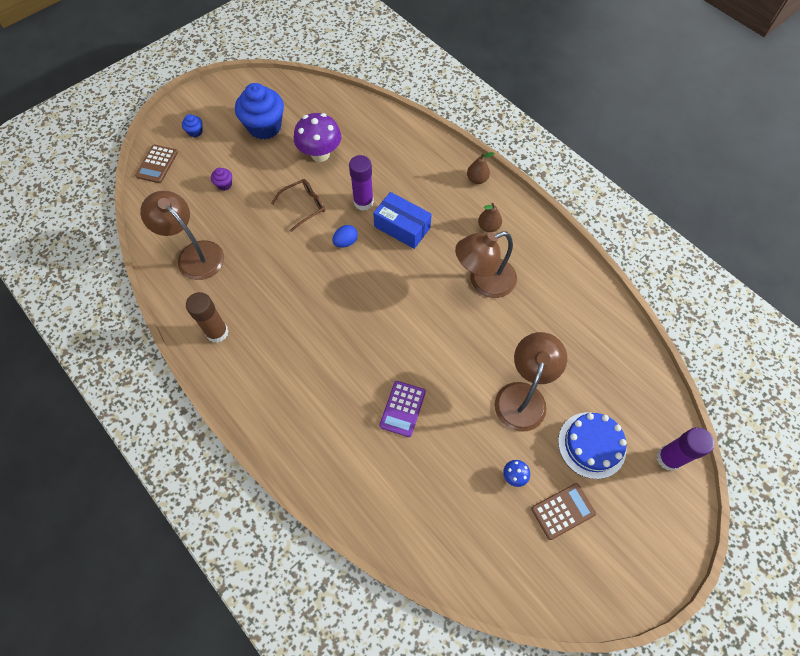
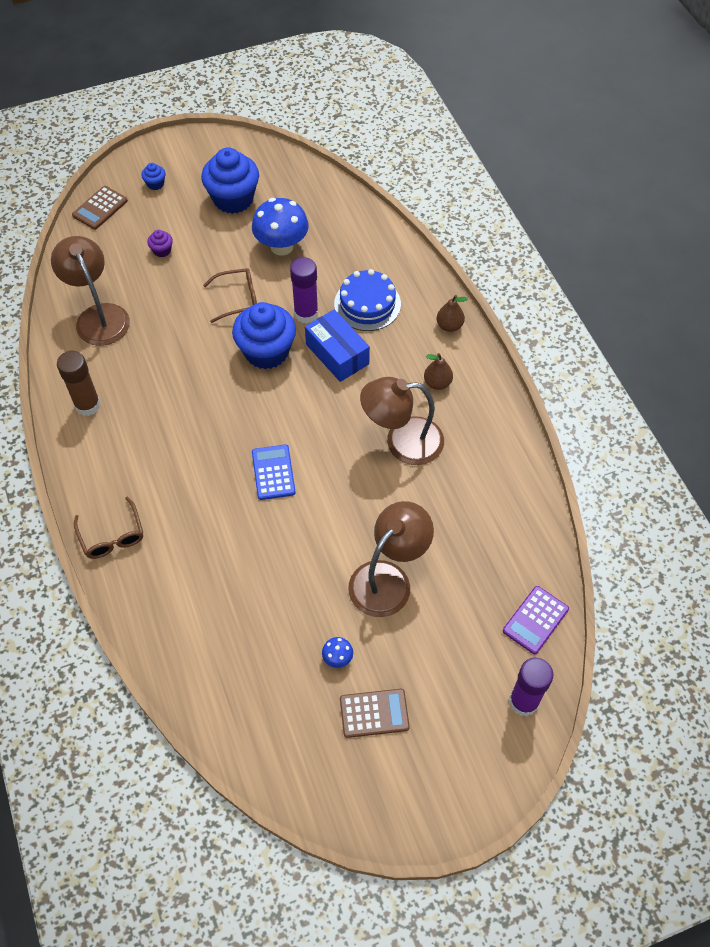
camera: 20 degrees right, 5 degrees down
purple mushroom [294,113,341,162] -> blue mushroom [252,198,309,256]
blue egg [332,225,358,248] -> blue cupcake [232,302,296,369]
purple calculator [379,381,426,437] -> purple calculator moved to [503,586,569,654]
blue cake [558,412,627,479] -> blue cake moved to [334,269,401,331]
none -> brown glasses [74,497,143,559]
none -> blue calculator [252,444,296,500]

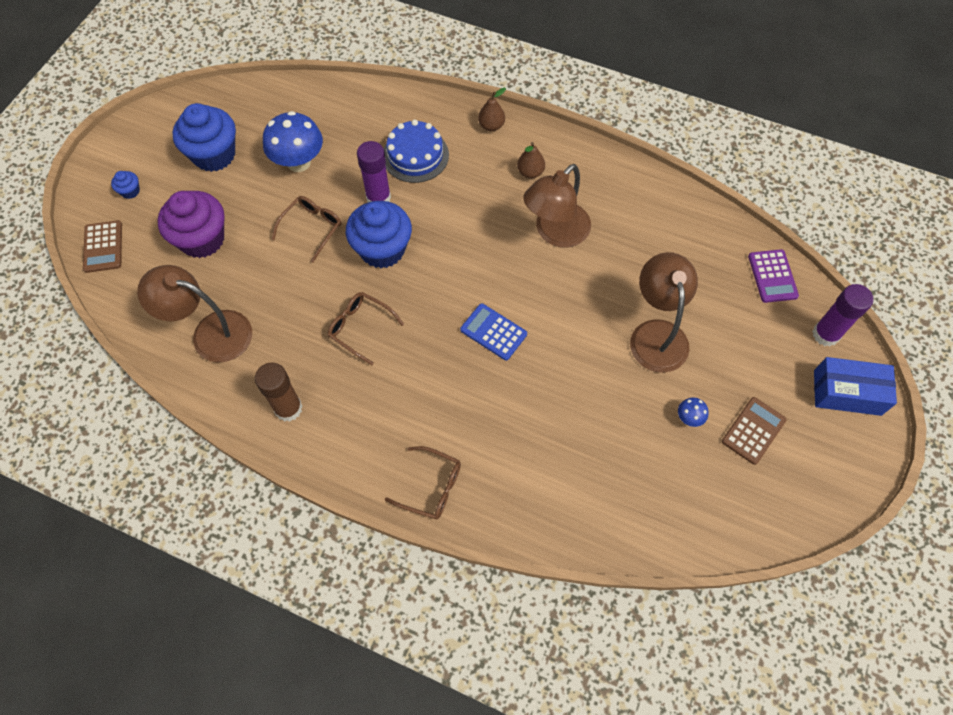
camera: 45 degrees left, 5 degrees up
purple cupcake [147,230,173,257] -> purple cupcake [158,191,225,258], size x2.35
blue box [305,309,370,382] -> blue box moved to [814,357,897,416]
none -> brown glasses [327,292,404,365]

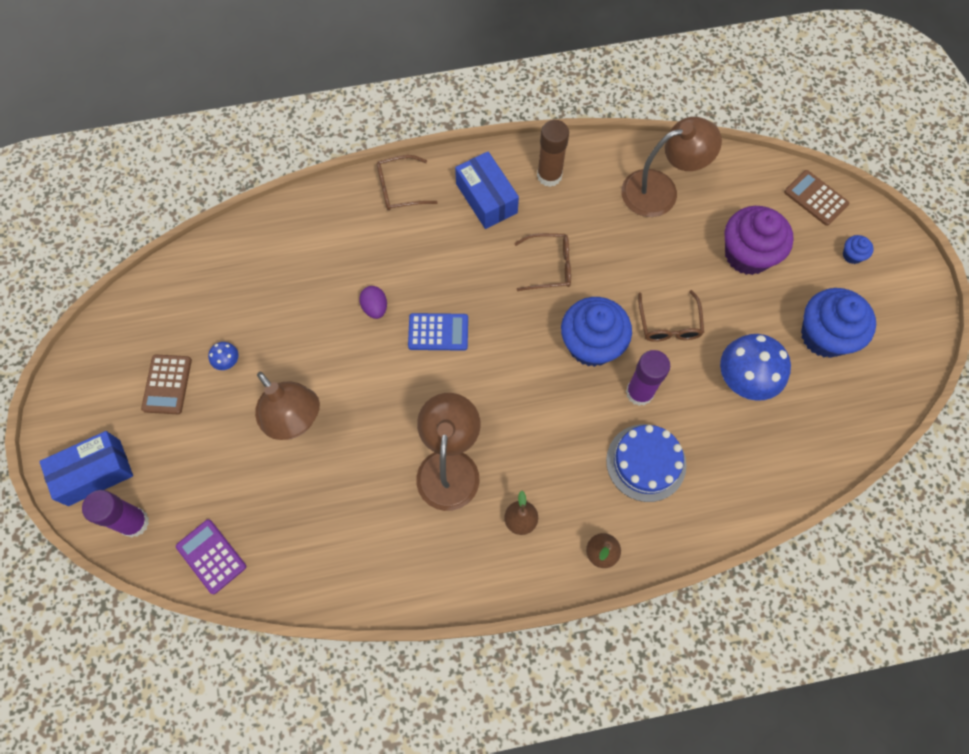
camera: 145 degrees right, 5 degrees up
none -> purple egg [359,286,387,319]
none -> blue box [455,151,519,229]

